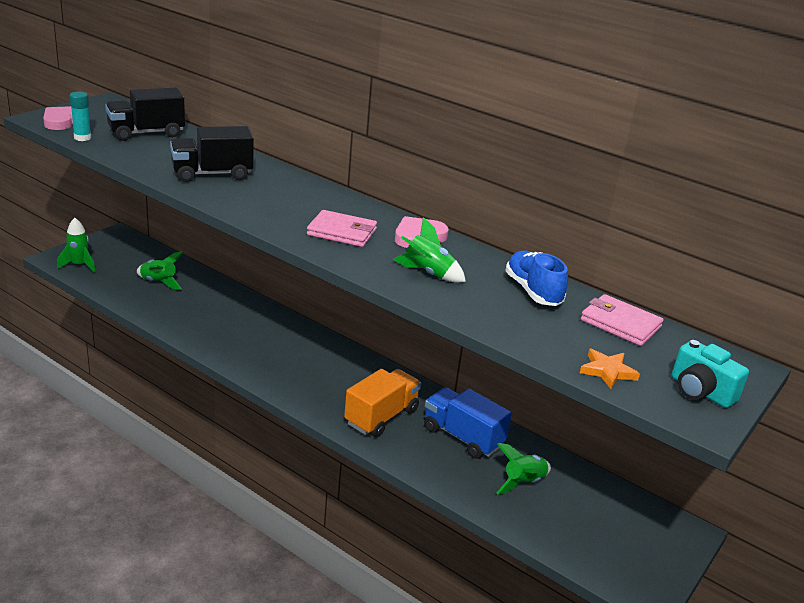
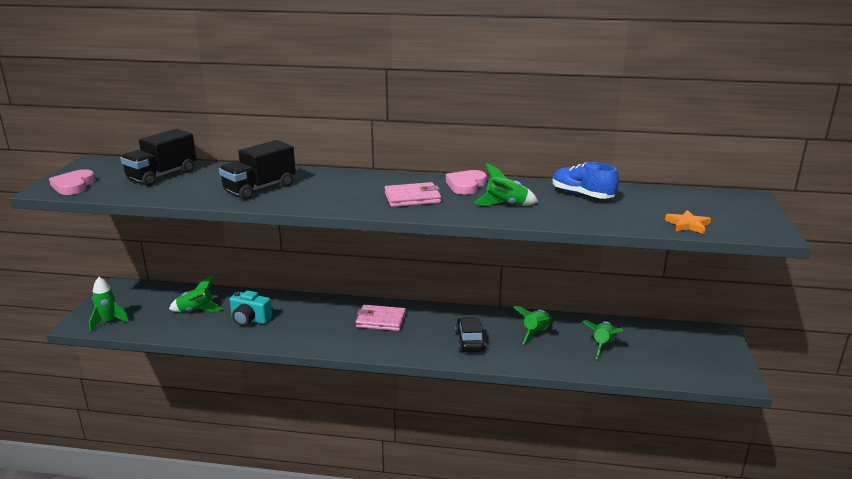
camera: 25 degrees left, 5 degrees down
turquoise glue stick [70,91,91,141] -> none
orange truck [344,369,421,437] -> black car [455,317,486,352]
blue truck [424,387,512,459] -> green rocket [513,306,552,344]
pink wallet [581,294,664,346] -> pink wallet moved to [356,305,406,331]
turquoise camera [672,340,749,408] -> turquoise camera moved to [229,290,272,326]

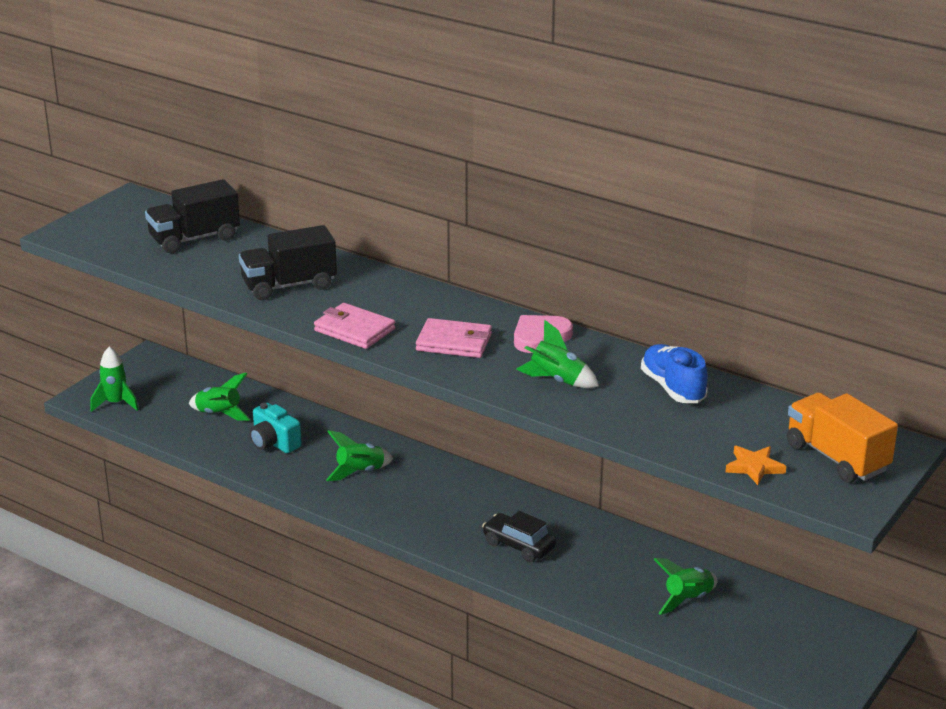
camera: 25 degrees right, 5 degrees up
pink heart [49,169,95,195] -> none
pink wallet [356,305,406,331] -> pink wallet moved to [314,303,395,349]
black car [455,317,486,352] -> black car turned 75 degrees counterclockwise [482,511,556,562]
green rocket [513,306,552,344] -> green rocket moved to [326,430,394,481]
none -> orange truck [787,393,898,483]

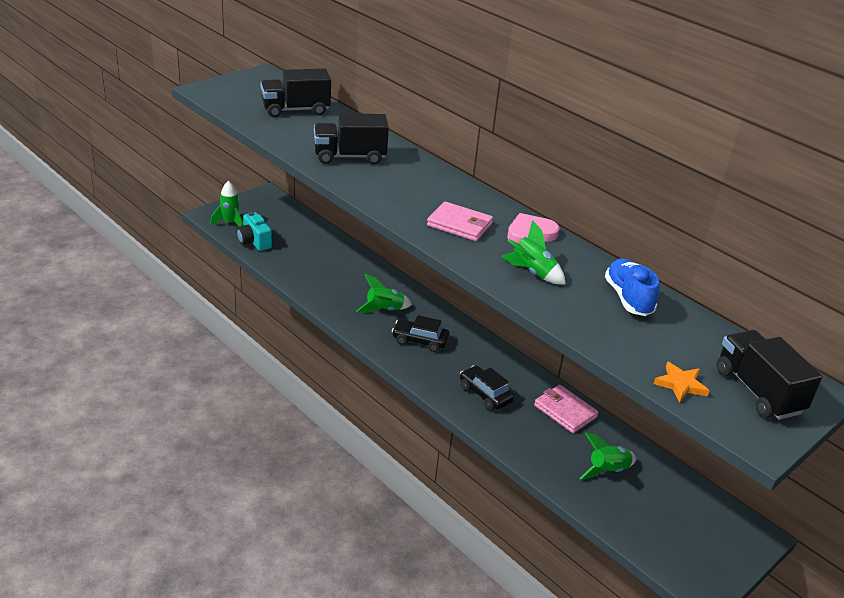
camera: 10 degrees right, 5 degrees up
green rocket [189,373,251,421] -> none
turquoise camera [249,403,302,453] -> turquoise camera moved to [237,212,272,251]
pink wallet [314,303,395,349] -> pink wallet moved to [534,385,599,433]
orange truck [787,393,898,483] -> black truck [717,330,823,420]
none -> black car [392,315,449,352]

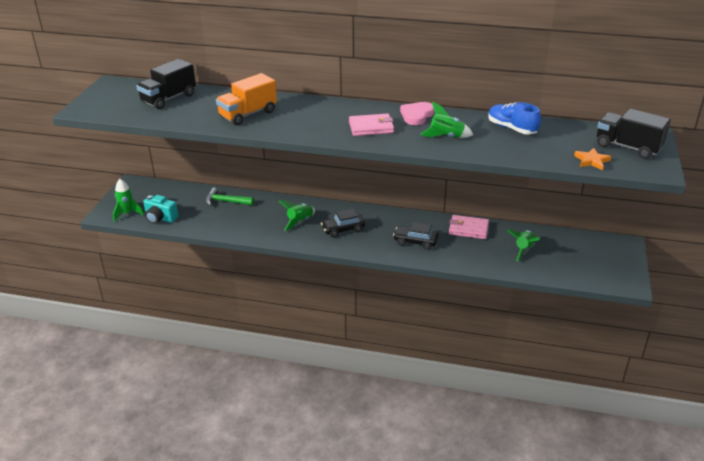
camera: 30 degrees left, 0 degrees up
black truck [314,113,389,165] -> orange truck [216,73,277,125]
none -> green hammer [205,187,254,206]

